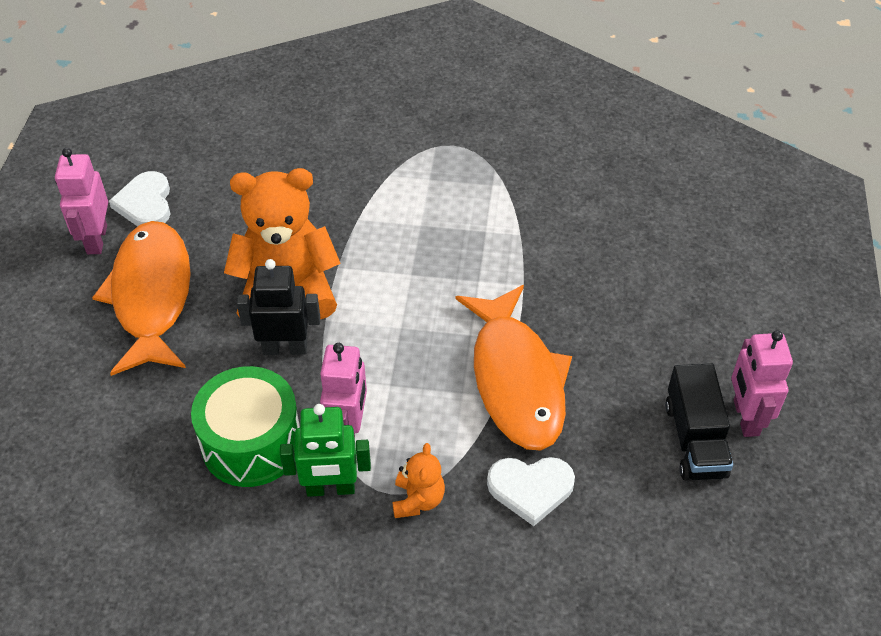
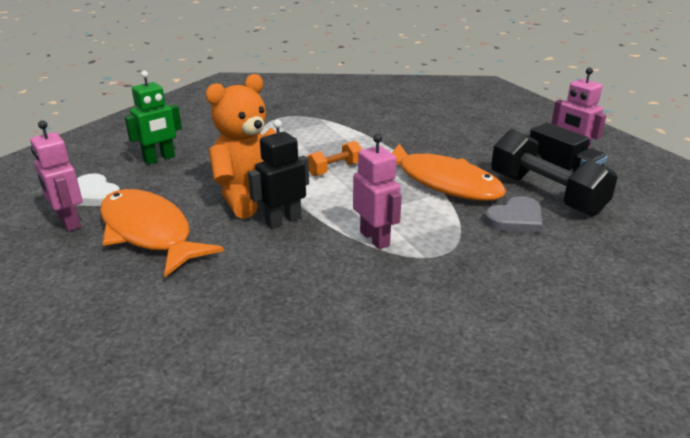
camera: 35 degrees left, 20 degrees down
green drum [191,366,300,487] -> none
green robot [280,404,371,497] -> green robot moved to [125,71,182,165]
orange teddy bear [392,443,445,518] -> none
white heart [487,457,575,526] -> grey heart [484,196,542,233]
none -> orange dumbbell [307,141,363,176]
none -> black dumbbell [491,129,618,216]

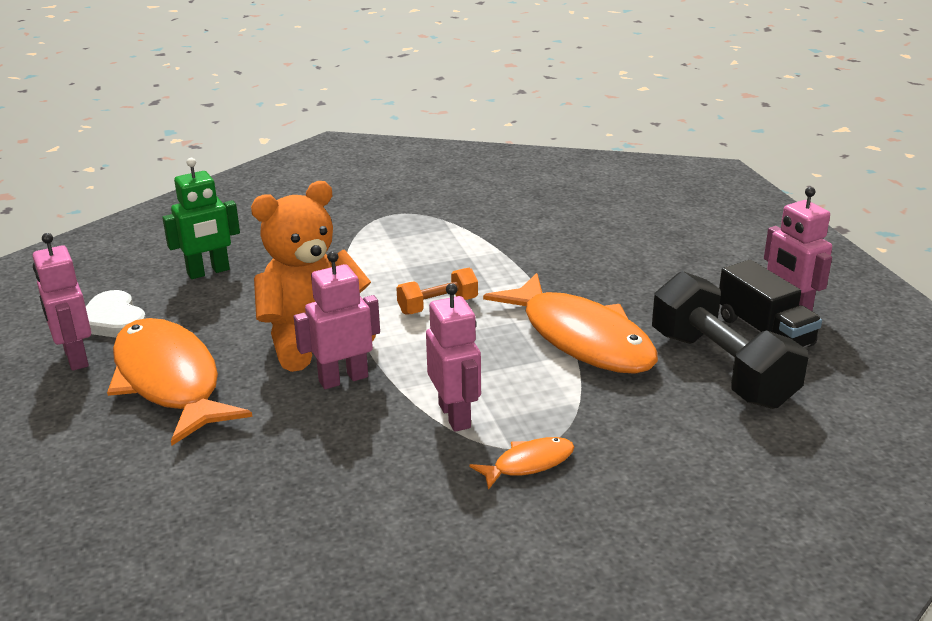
camera: 10 degrees right, 0 degrees up
black robot [248,119,309,229] -> pink robot [293,251,380,389]
grey heart [484,196,542,233] -> none
none -> orange fish [469,437,574,490]

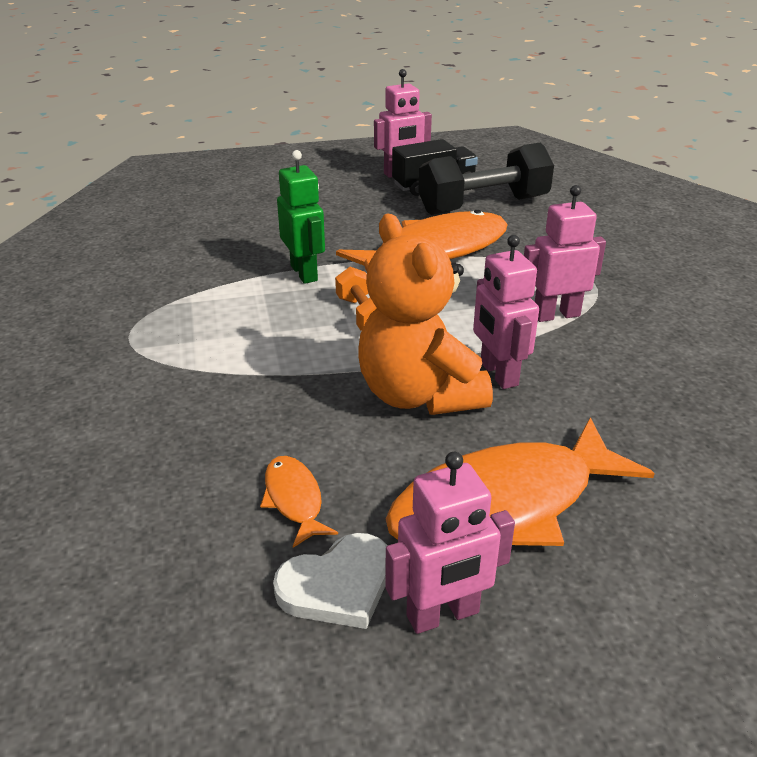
camera: 85 degrees left, 5 degrees up
green robot [162,158,240,279] -> green robot moved to [277,150,325,284]
orange fish [469,437,574,490] -> orange fish moved to [260,456,338,548]

